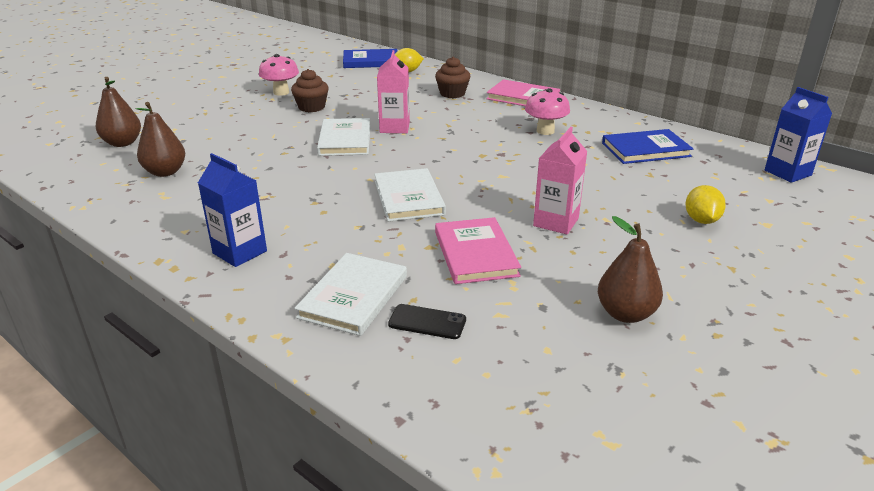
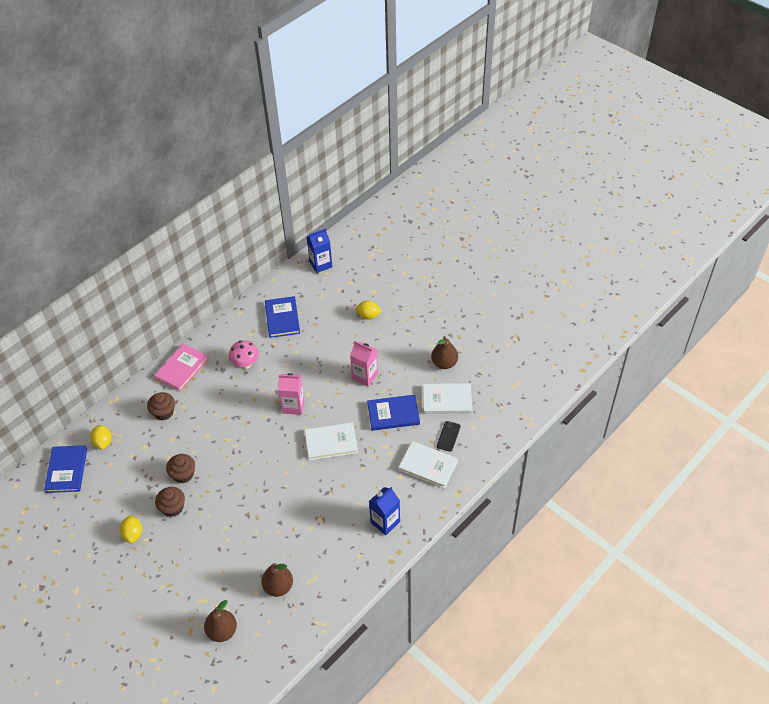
camera: 85 degrees left, 20 degrees up
pink mushroom [259,54,299,96] -> yellow lemon [119,515,142,543]
white book [317,118,370,156] -> white book moved to [423,383,472,414]
pink carton [377,50,410,133] -> pink carton moved to [278,373,305,415]
pink book [435,217,521,284] -> blue book [367,395,420,431]
none -> brown cupcake [166,454,195,483]

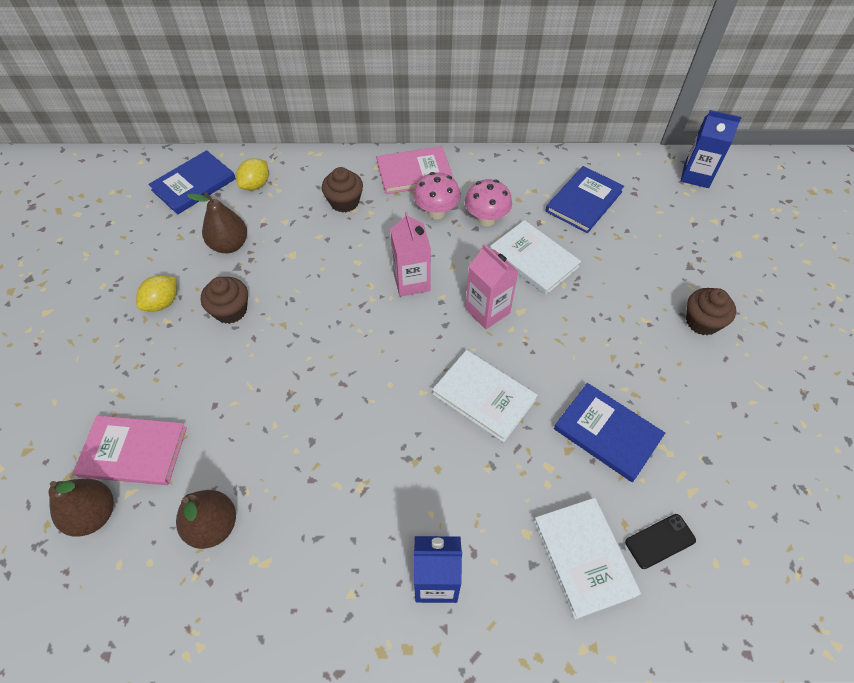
camera: 45 degrees right, 5 degrees up
brown cupcake [166,454,195,483] -> brown cupcake moved to [686,288,736,335]
pink carton [350,341,378,387] -> pink carton moved to [390,212,431,297]
yellow lemon [355,300,382,319] -> none
white book [423,383,472,414] -> white book moved to [490,220,581,295]
brown pear [431,336,458,369] -> brown pear moved to [187,192,247,253]
none -> pink book [73,416,187,485]
none -> pink mushroom [414,172,461,219]

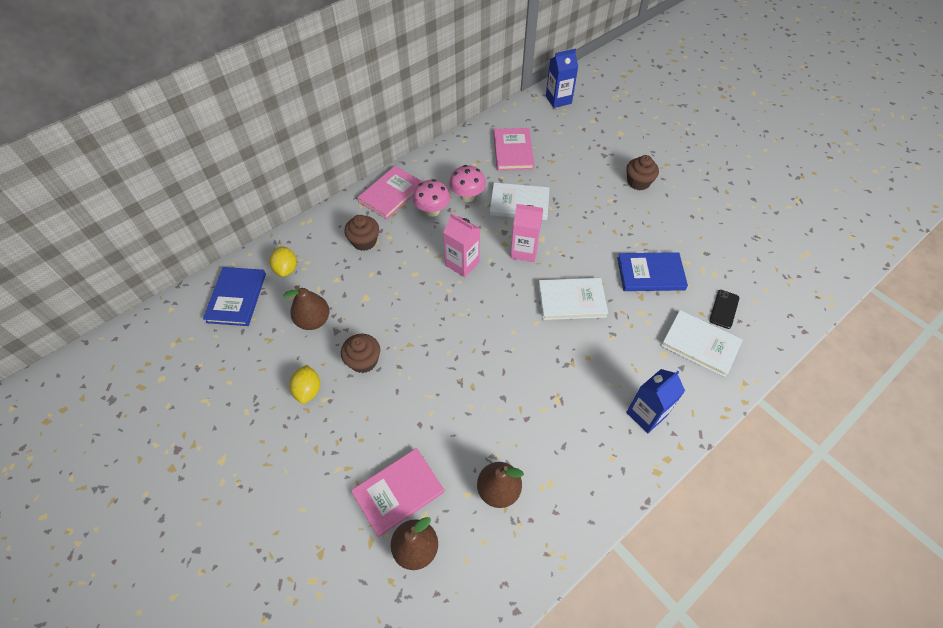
camera: 40 degrees left, 0 degrees up
blue book [546,166,624,233] -> pink book [494,128,534,171]

